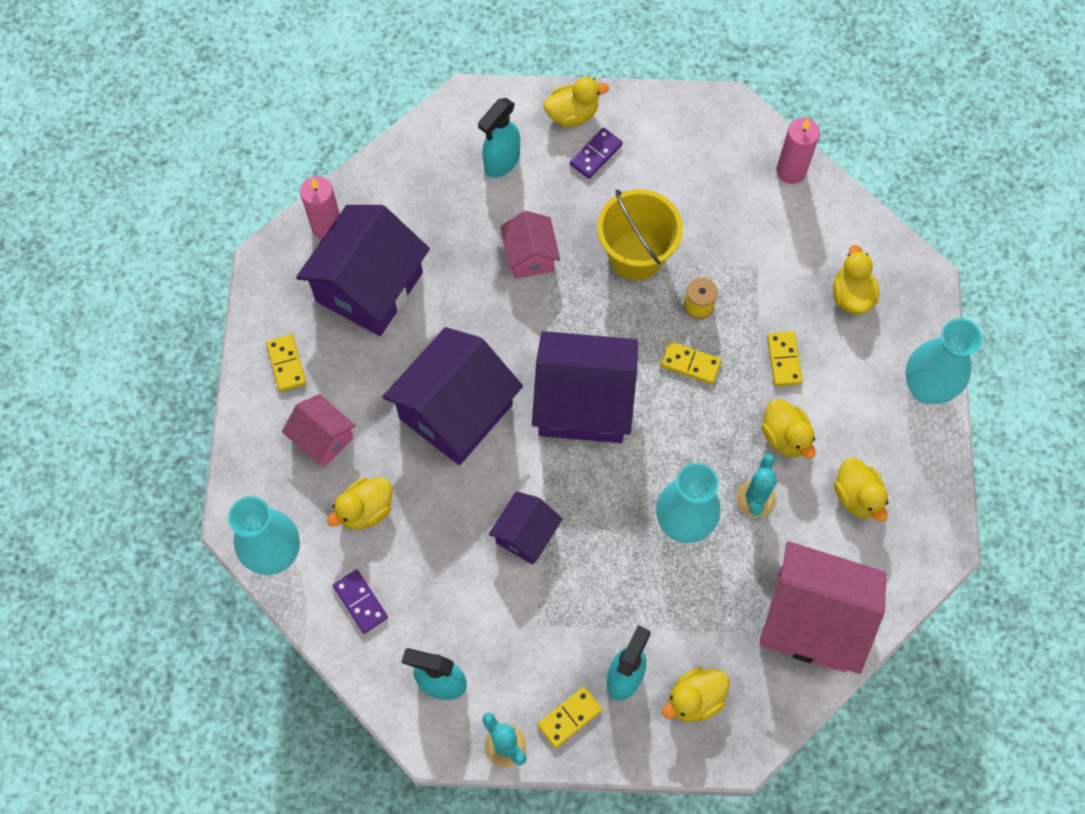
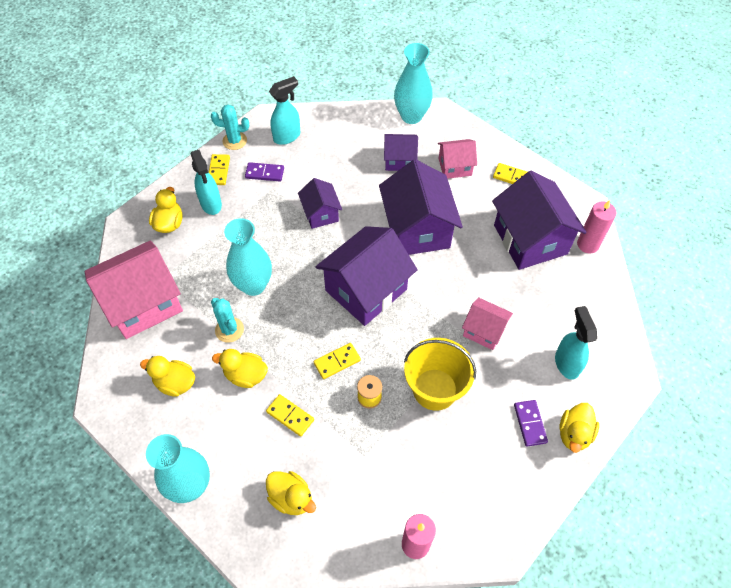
camera: 130 degrees right, 10 degrees down
yellow duck [327,477,392,530] -> purple house [384,134,418,171]
purple domino [333,569,388,633] -> purple domino moved to [245,162,284,181]

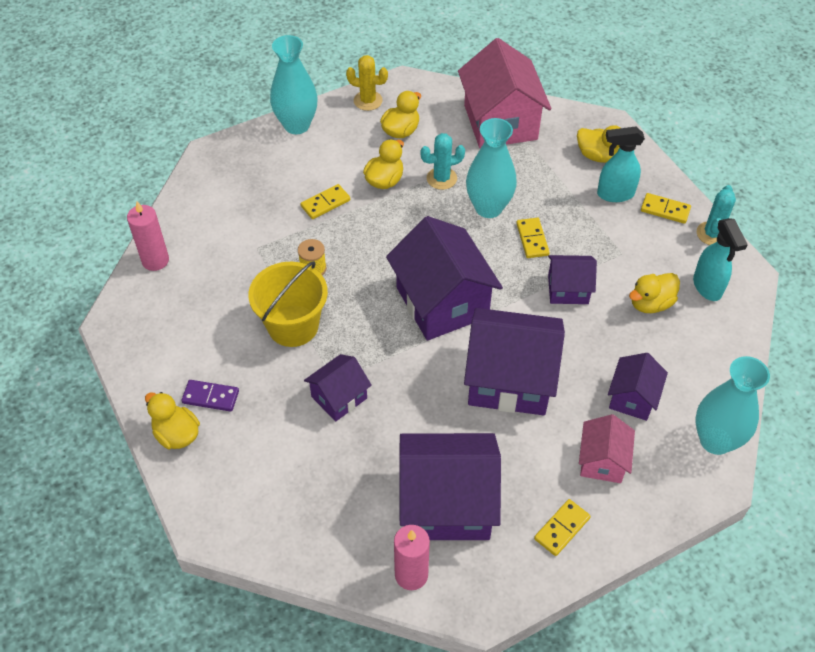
camera: 110 degrees right, 5 degrees down
purple domino [245,162,284,181] -> none
yellow duck [266,471,316,515] -> yellow duck moved to [629,273,680,313]
yellow domino [314,343,361,379] -> yellow domino moved to [516,218,550,258]
pink house [462,297,513,350] -> purple house [304,354,372,422]
turquoise spray bottle [555,306,597,380] -> none
none -> yellow cactus [346,55,388,111]

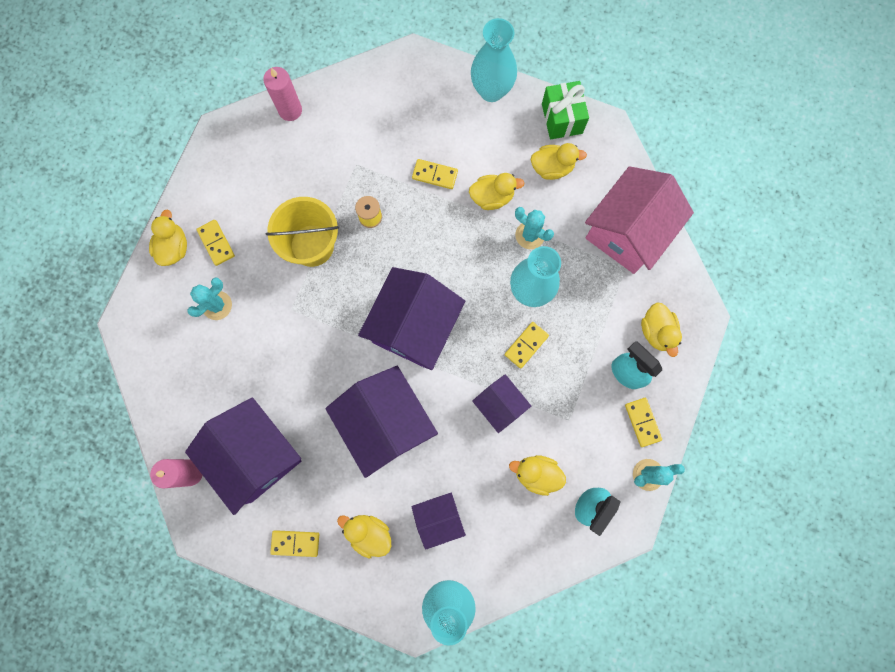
camera: 50 degrees right, 25 degrees up
purple domino [181,380,239,412] -> yellow domino [196,220,235,266]
purple house [304,354,372,422] -> none
yellow cactus [346,55,388,111] -> green gift [542,81,589,139]
pink house [579,414,635,483] -> yellow duck [337,515,391,559]
none -> turquoise cactus [187,278,232,320]

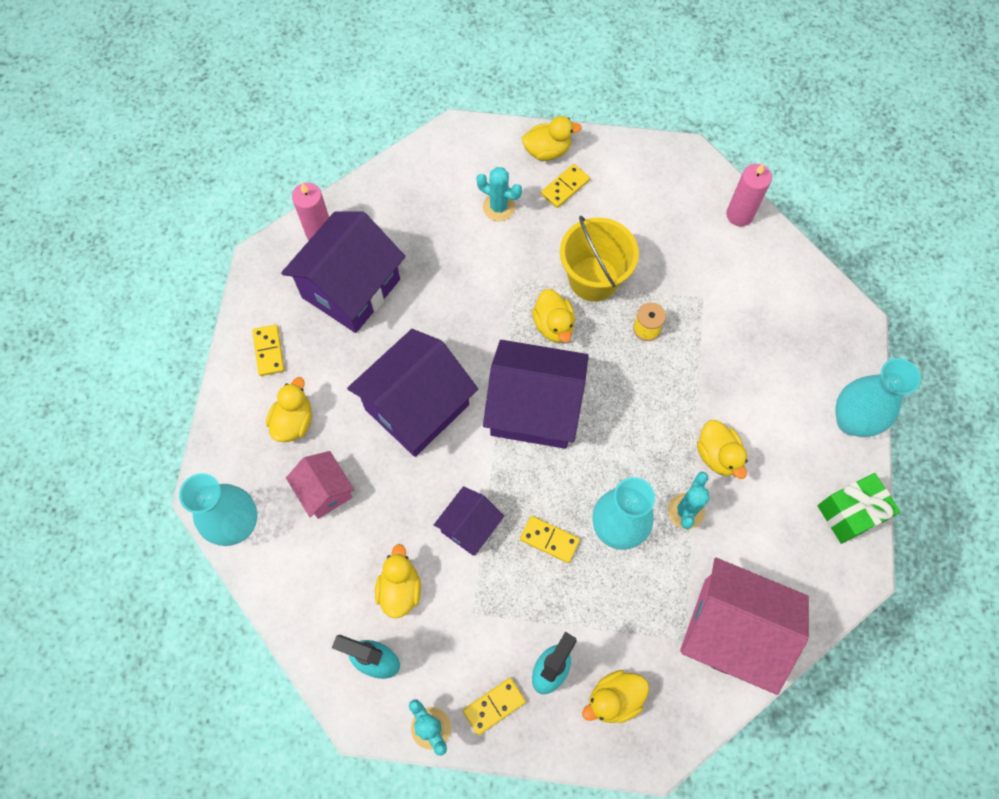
camera: 75 degrees right, 10 degrees down
purple house [411,493,466,550] -> pink house [286,451,354,519]
yellow domino [412,159,458,189] -> none
yellow duck [531,143,587,180] -> yellow duck moved to [532,289,575,343]

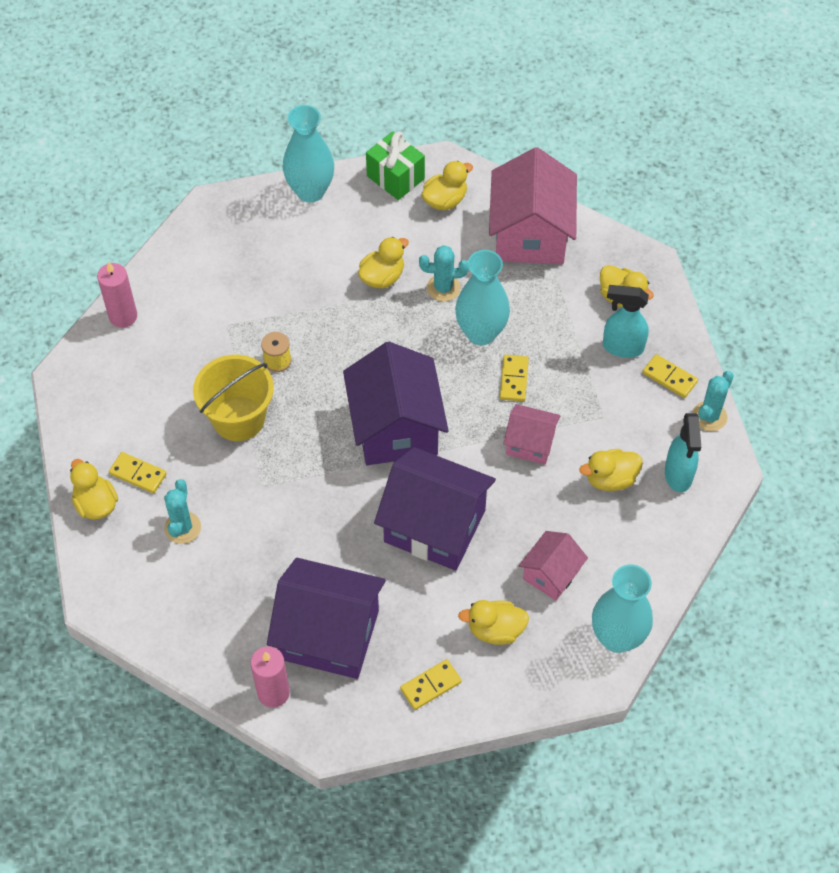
camera: 110 degrees left, 10 degrees down
purple house [434,486,504,556] -> pink house [503,404,561,464]
yellow duck [532,289,575,343] -> yellow duck moved to [422,161,473,210]

